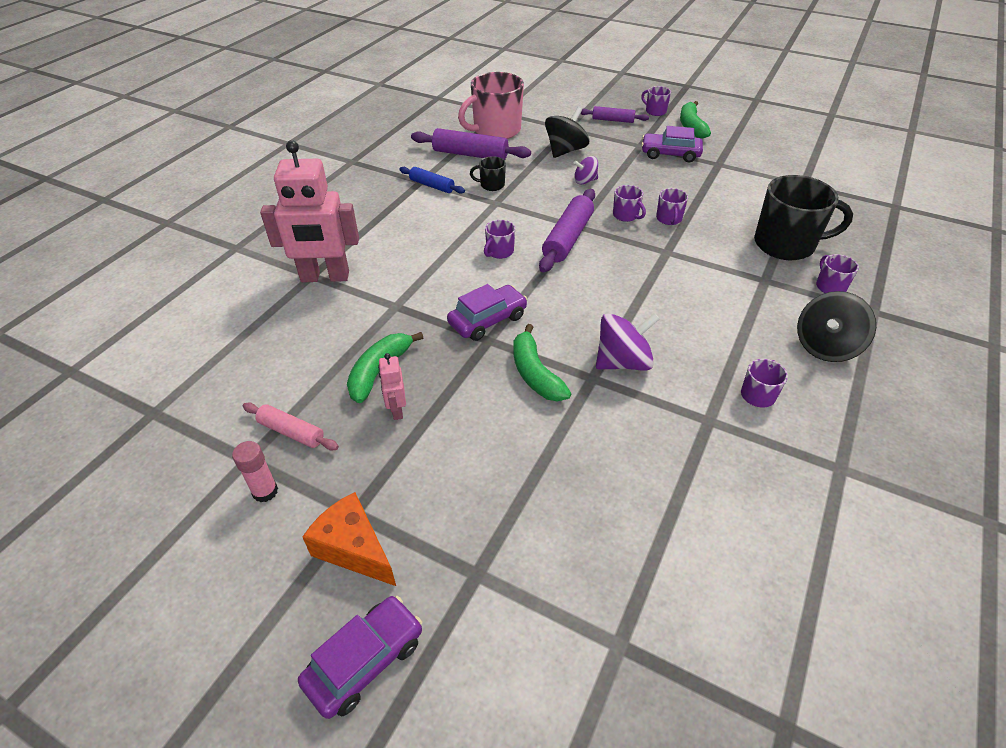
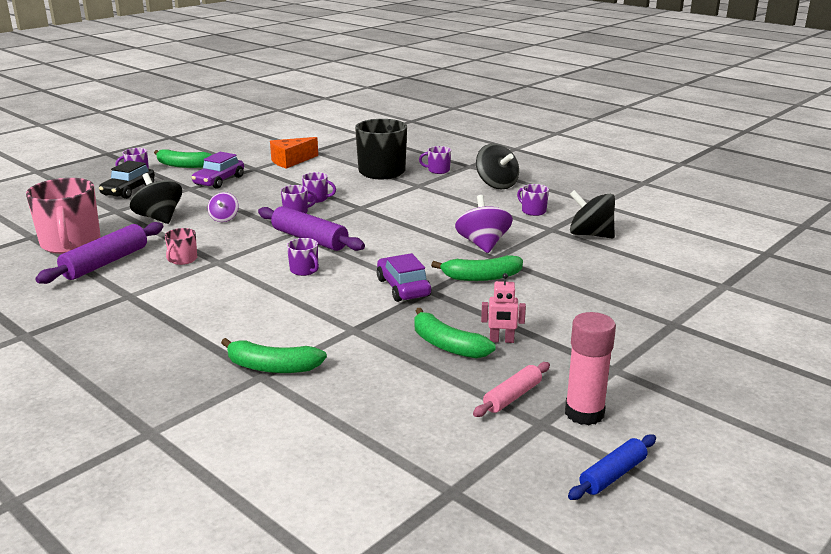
camera: 75 degrees left, 20 degrees down
pink glue stick [232,441,278,502] -> pink glue stick [565,312,616,425], size x1.60
pink robot [260,140,359,282] -> green banana [221,338,327,373]
purple car [298,596,422,719] -> none
orange cheese [302,492,396,586] -> orange cheese moved to [270,137,318,169]
blue rolling pin [399,167,465,194] -> blue rolling pin moved to [568,434,656,500]
black mug [470,156,506,191] -> pink mug [165,228,197,265]
purple rolling pin [580,106,649,123] -> black car [99,160,155,199]
none -> black spinning top [570,190,615,238]

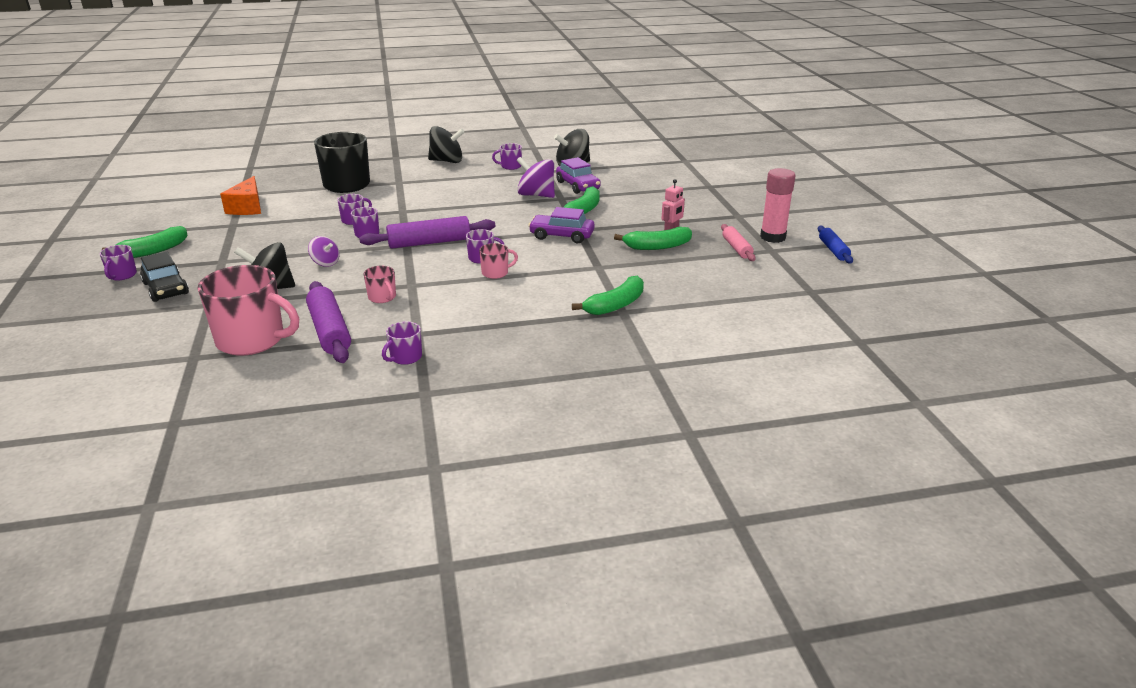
camera: 55 degrees left, 5 degrees up
purple car [191,152,244,189] -> purple car moved to [556,157,601,194]
purple mug [419,146,451,174] -> purple mug moved to [382,322,422,365]
none -> pink mug [479,243,518,279]

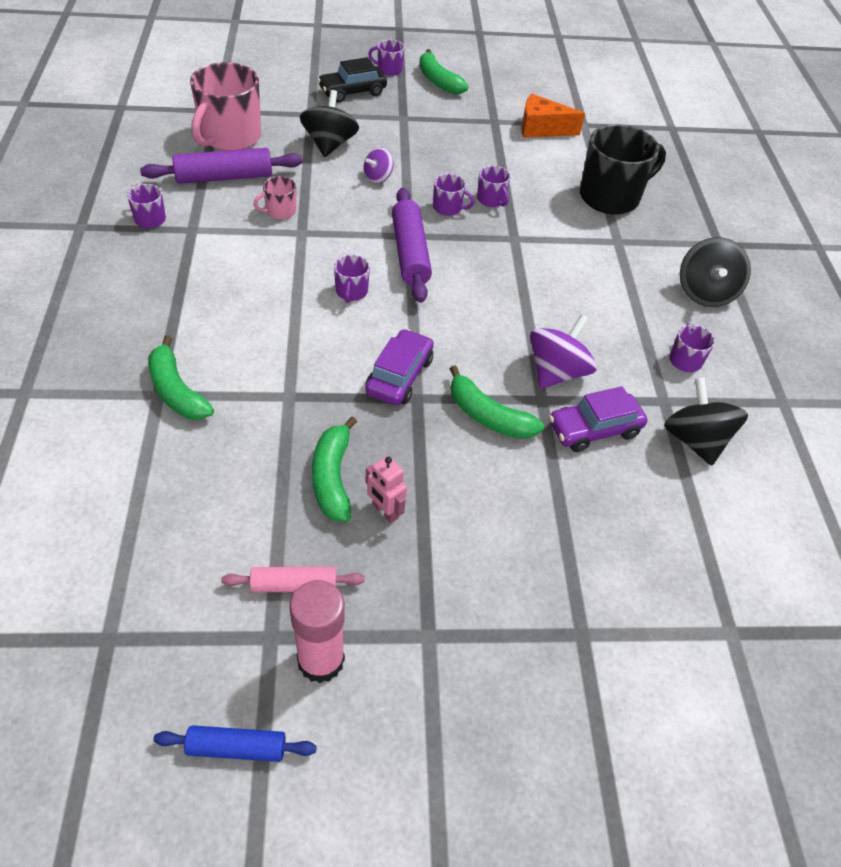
camera: 95 degrees right, 20 degrees up
pink mug [479,243,518,279] -> none

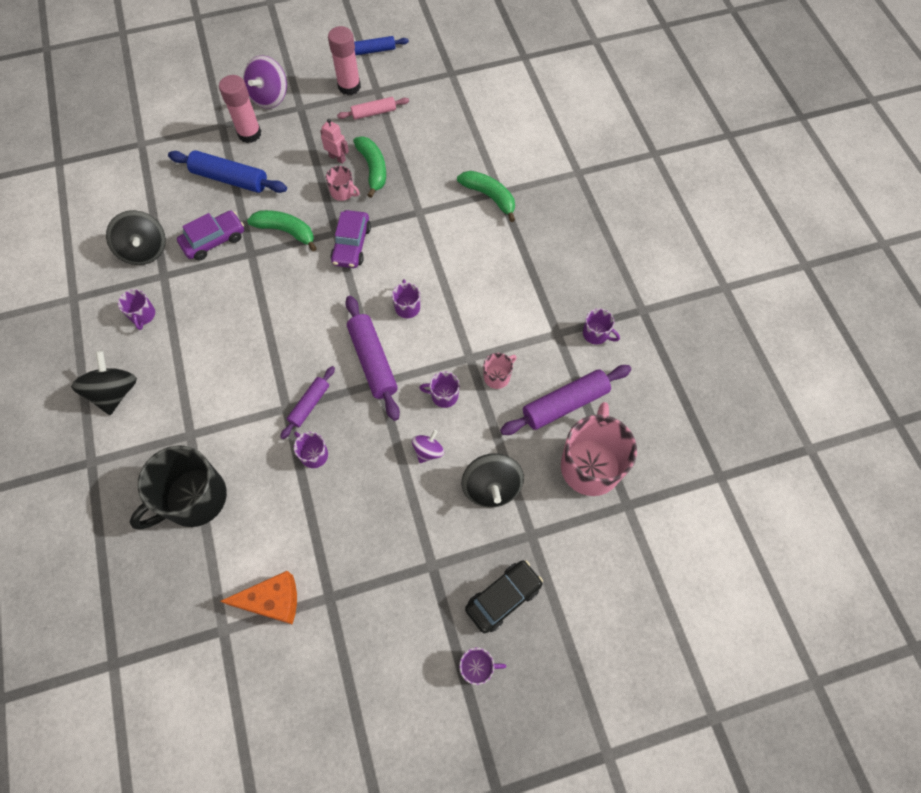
camera: 170 degrees right, 15 degrees up
green banana [419,49,469,94] -> none
purple mug [433,174,475,216] -> purple mug moved to [419,371,459,408]
purple spinning top [530,314,597,389] -> purple spinning top moved to [243,55,287,109]
none -> blue rolling pin [168,150,287,193]
none -> pink glue stick [219,75,261,143]
none -> purple rolling pin [280,366,335,439]
none -> pink mug [326,166,360,201]

